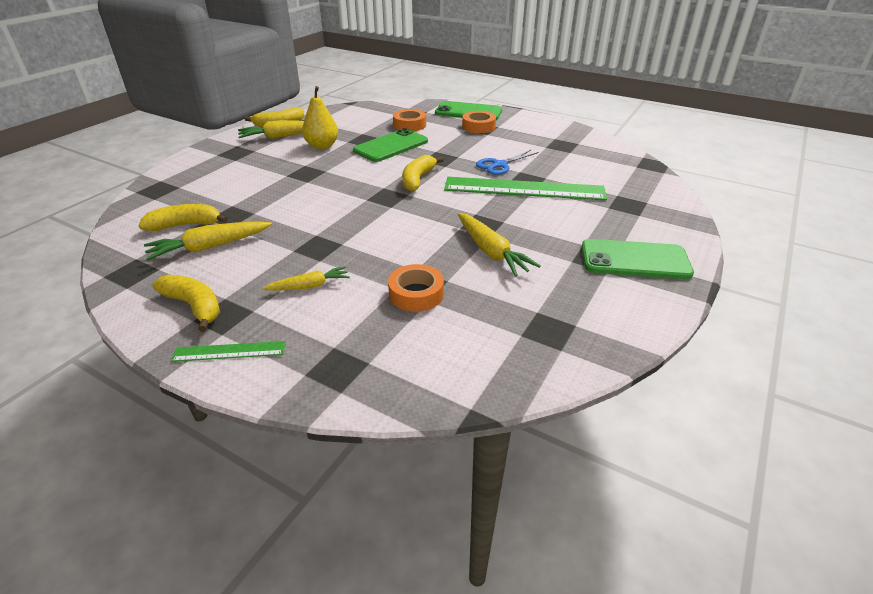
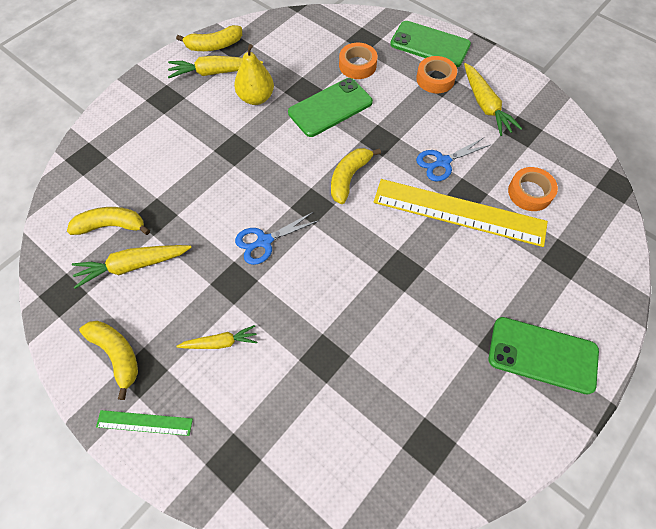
camera: 10 degrees right, 25 degrees up
orange tape [388,264,444,312] -> orange tape moved to [508,167,558,211]
green ruler [444,177,607,201] -> yellow ruler [373,179,548,247]
yellow carrot [458,213,541,277] -> yellow carrot moved to [464,63,522,136]
none -> blue scissors [235,212,318,265]

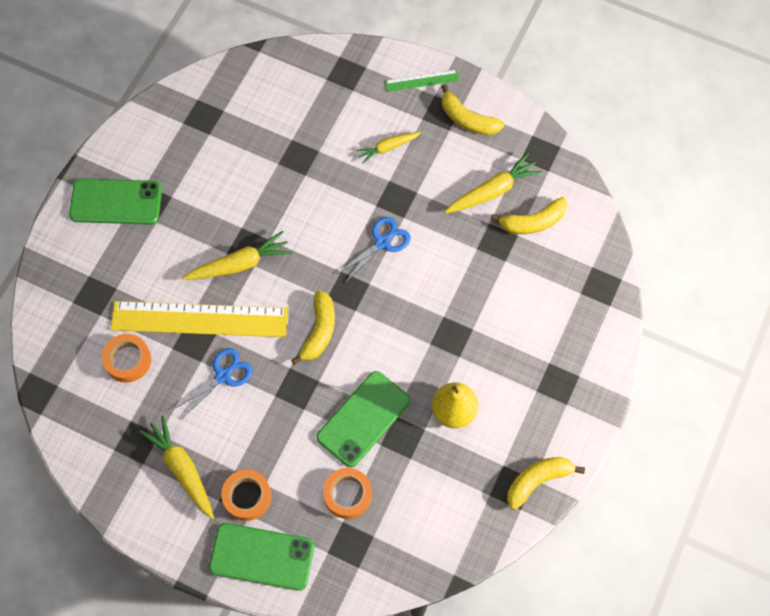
camera: 165 degrees right, 5 degrees up
yellow carrot [168,55,263,78] -> yellow carrot moved to [182,231,292,280]

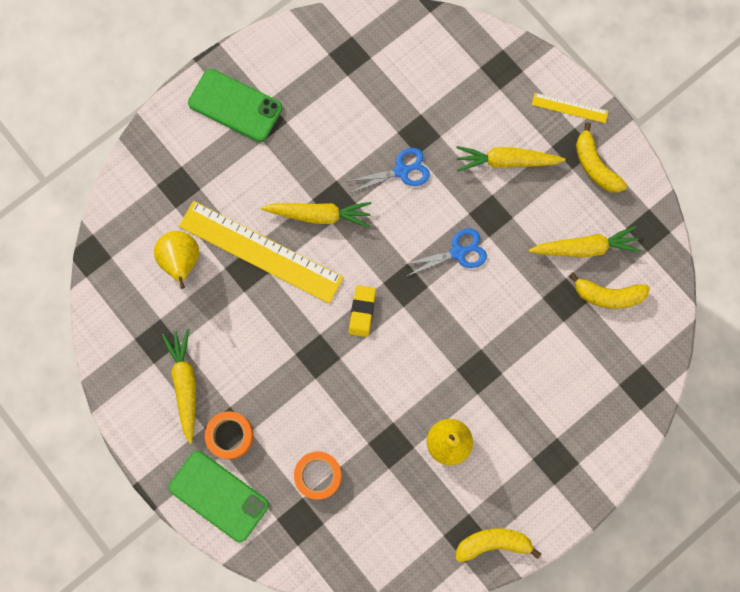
camera: 25 degrees right, 10 degrees up
orange tape [102,334,151,383] -> yellow pear [154,231,199,289]
blue scissors [174,348,253,418] -> blue scissors moved to [346,148,430,193]
yellow banana [291,290,335,365] -> yellow eraser [349,285,376,337]
green phone [316,371,410,467] -> none
yellow carrot [356,132,421,163] -> yellow carrot [456,146,566,172], size x1.57
green ruler [385,70,459,92] -> yellow ruler [532,93,609,123]

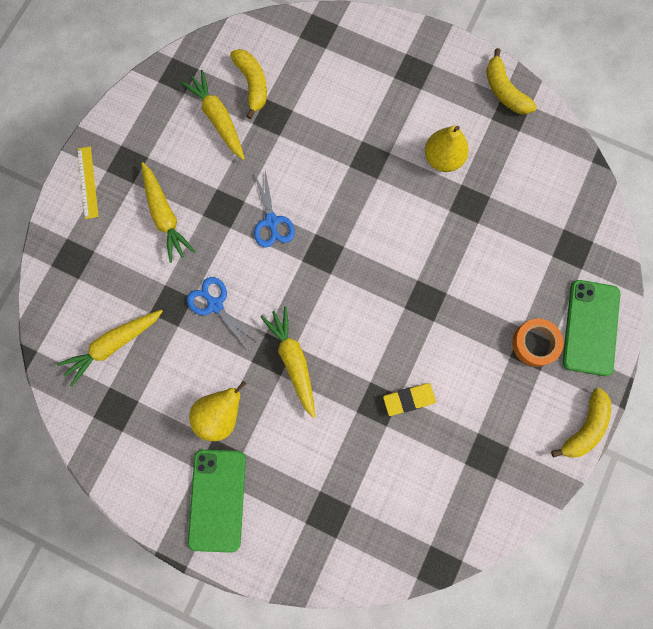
camera: 115 degrees left, 0 degrees up
yellow pear [154,231,199,289] -> yellow pear moved to [189,381,246,441]
yellow carrot [162,329,196,444] -> yellow carrot moved to [57,310,163,387]
yellow ruler [179,201,344,304] -> none
orange tape [294,451,342,500] -> none
yellow eraser [349,285,376,337] -> yellow eraser moved to [383,383,436,416]
blue scissors [402,228,487,276] -> blue scissors turned 150 degrees counterclockwise [253,171,295,248]
yellow banana [576,122,627,193] -> yellow banana moved to [551,388,611,458]

